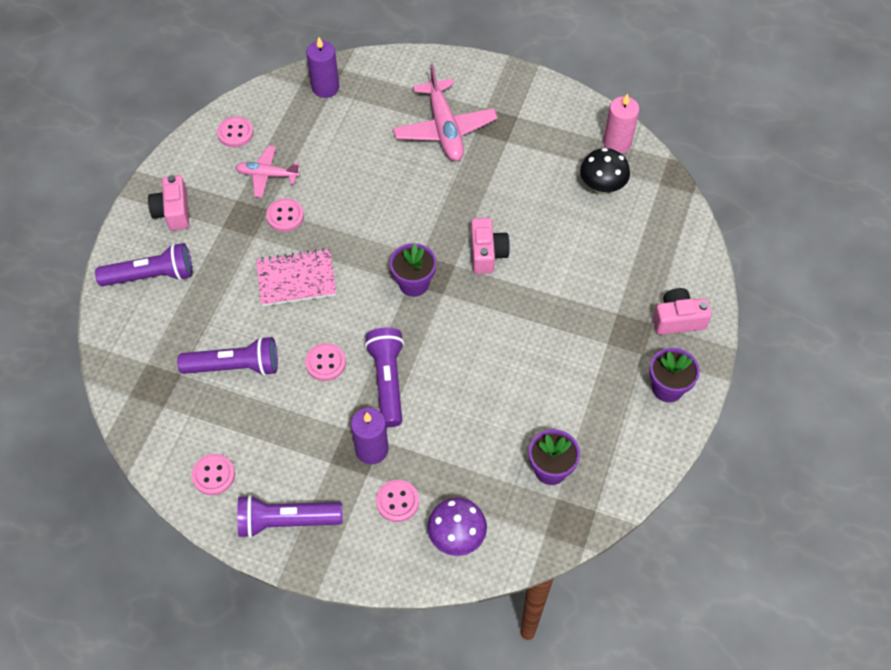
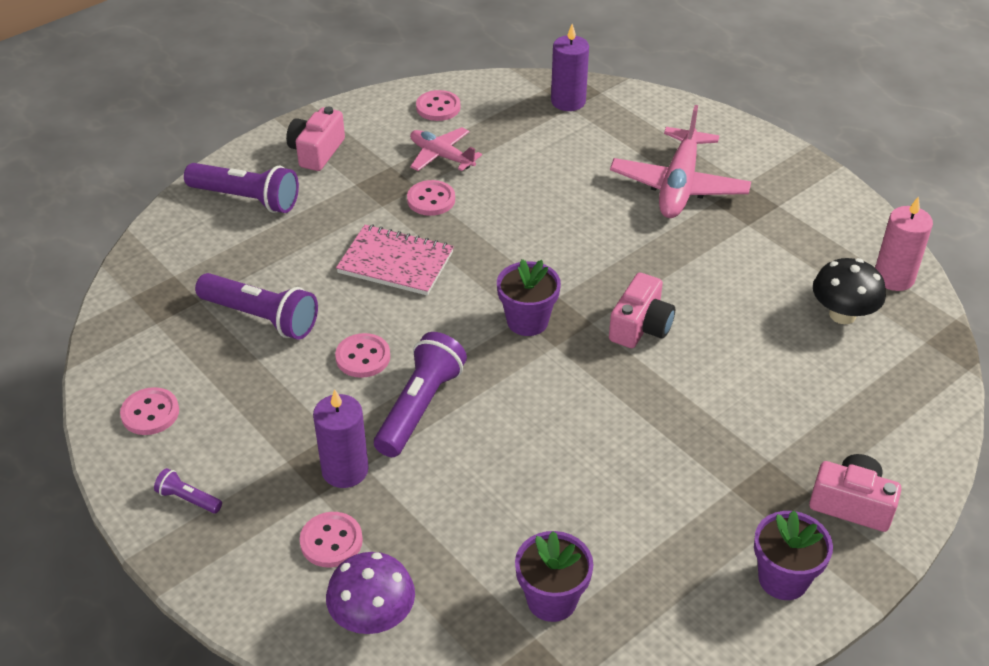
camera: 30 degrees right, 15 degrees down
purple flashlight [237,495,342,538] -> purple flashlight [154,468,222,513], size x0.48

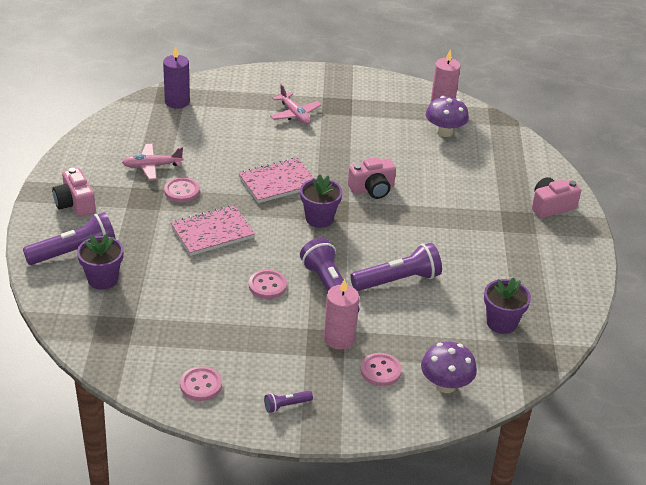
camera: 50 degrees left, 5 degrees down
purple flashlight [195,273,318,340] -> purple flashlight moved to [350,243,442,291]
purple candle [313,389,369,488] -> pink candle [324,279,359,350]
pink button [416,90,460,121] -> none
pink camera [609,272,675,348] -> pink camera turned 90 degrees clockwise [348,157,396,199]
pink plane [610,105,751,218] -> pink plane [270,84,321,125], size x0.60
purple flower pot [754,510,833,600] -> purple flower pot moved to [77,234,123,290]
black mushroom [813,258,886,324] -> purple mushroom [426,96,469,137]
none -> pink notebook [238,158,315,203]

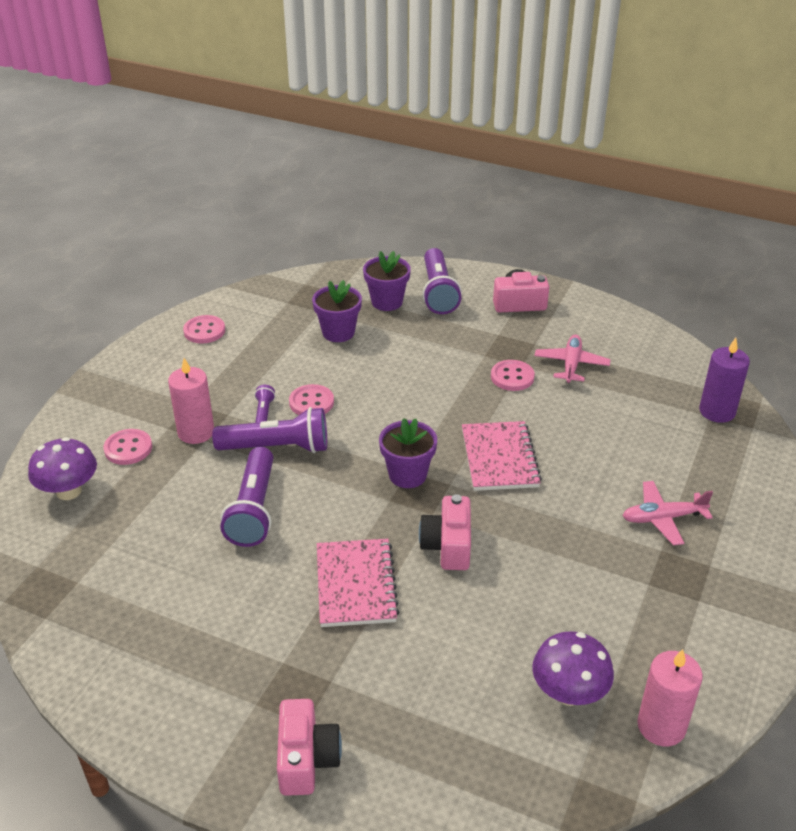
camera: 115 degrees right, 0 degrees up
pink notebook [171,205,255,256] -> pink notebook moved to [317,539,399,627]
purple flashlight [264,391,313,413] -> purple flashlight moved to [255,385,275,423]
purple flower pot [484,278,531,334] -> purple flower pot moved to [312,280,362,342]

